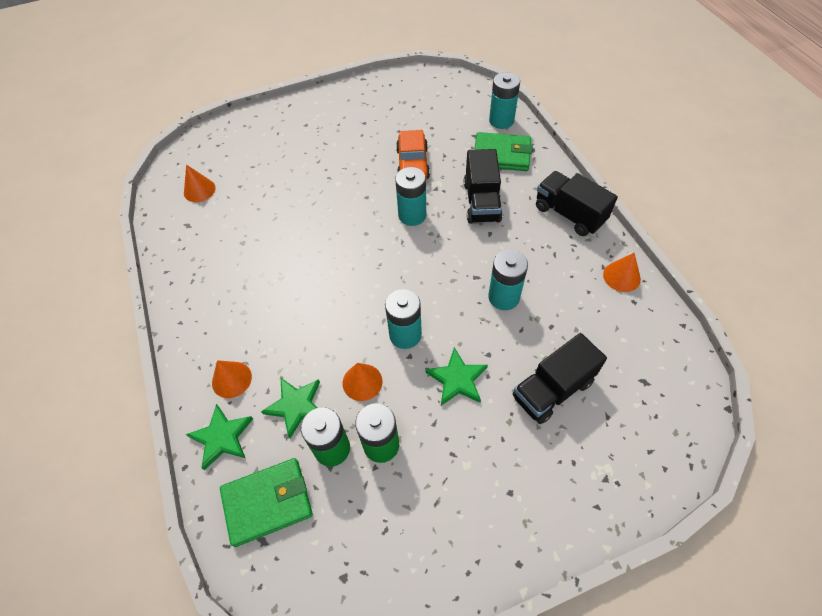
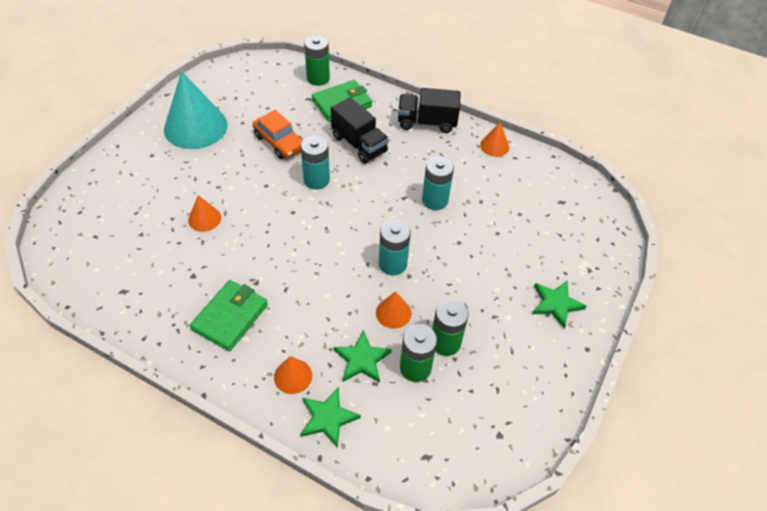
camera: 45 degrees left, 5 degrees down
orange cone [184,164,216,202] -> orange cone moved to [188,195,221,232]
green wallet [220,458,313,547] -> green wallet moved to [190,280,268,351]
green star [425,347,488,406] -> green star moved to [532,280,587,328]
turquoise battery [489,72,520,129] -> green battery [304,35,330,86]
black truck [512,333,607,424] -> none
none -> turquoise cone [164,71,228,149]

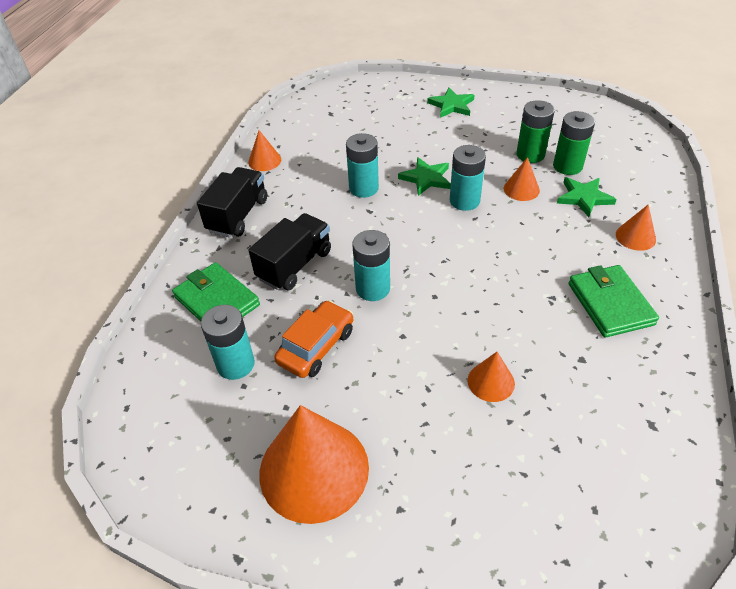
camera: 100 degrees left, 5 degrees down
turquoise cone [164,71,228,149] -> orange cone [260,405,369,524]
green wallet [190,280,268,351] -> green wallet turned 60 degrees clockwise [569,265,659,338]
green star [300,387,361,448] -> green star moved to [398,157,451,196]
green battery [304,35,330,86] -> none
black truck [398,88,460,133] -> black truck turned 150 degrees counterclockwise [197,167,267,238]
none -> turquoise battery [201,305,255,380]

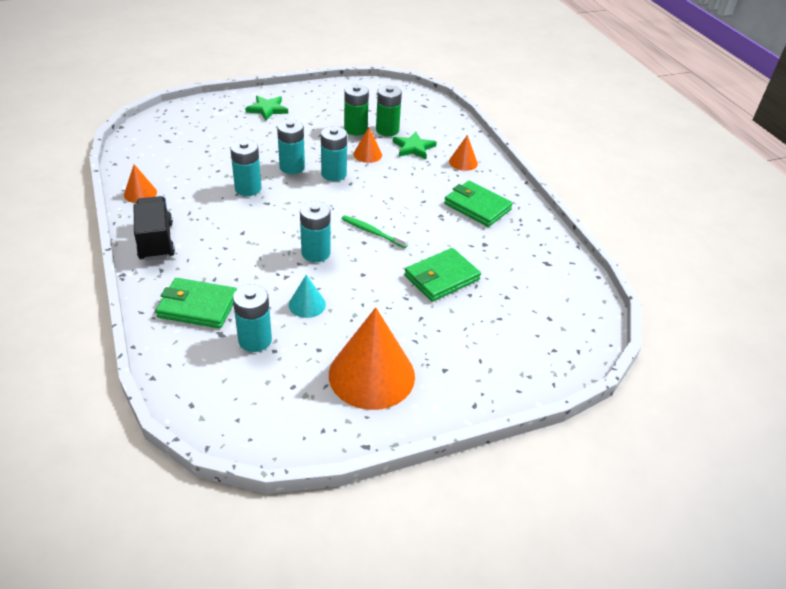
camera: 40 degrees left, 5 degrees down
black truck [248,213,331,290] -> none
orange car [274,300,353,378] -> turquoise cone [289,275,326,318]
green star [398,157,451,196] -> turquoise battery [277,119,305,174]
orange cone [468,352,515,402] -> green wallet [404,248,481,302]
none -> green toothbrush [342,215,408,248]

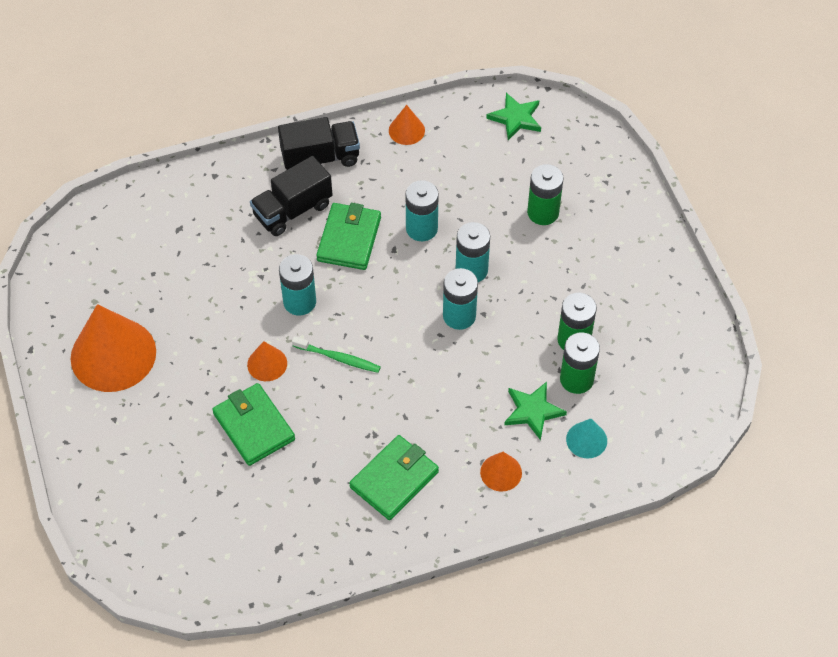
camera: 95 degrees right, 15 degrees up
green wallet [156,278,237,329] -> green wallet moved to [316,203,381,270]
turquoise battery [233,284,272,352] -> none
green star [245,96,288,121] -> green star moved to [486,93,541,140]
turquoise cone [289,275,326,318] -> turquoise cone moved to [566,419,607,459]
green toothbrush [342,215,408,248] -> green toothbrush turned 75 degrees clockwise [292,336,381,373]
orange cone [354,127,382,163] -> orange cone moved to [247,341,287,381]
none -> black truck [250,156,332,236]
none -> green battery [527,164,564,225]

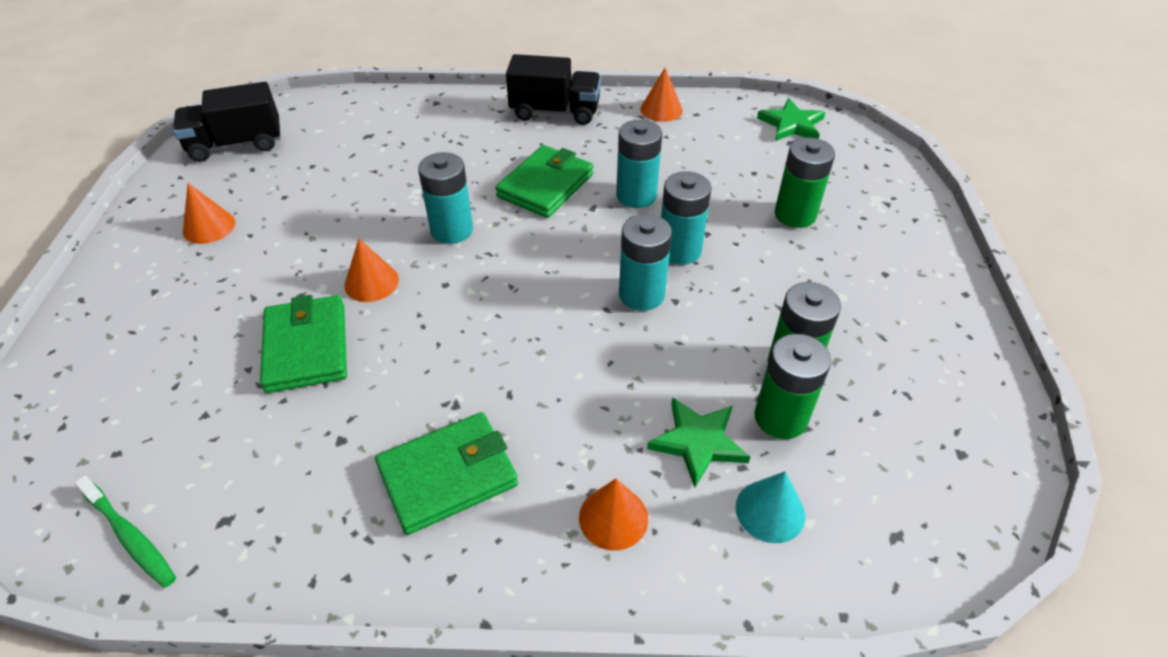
camera: 20 degrees right, 10 degrees down
orange cone [71,304,156,392] -> orange cone [183,183,235,244], size x0.47
black truck [250,156,332,236] -> black truck moved to [173,82,281,162]
green toothbrush [292,336,381,373] -> green toothbrush moved to [74,475,176,588]

